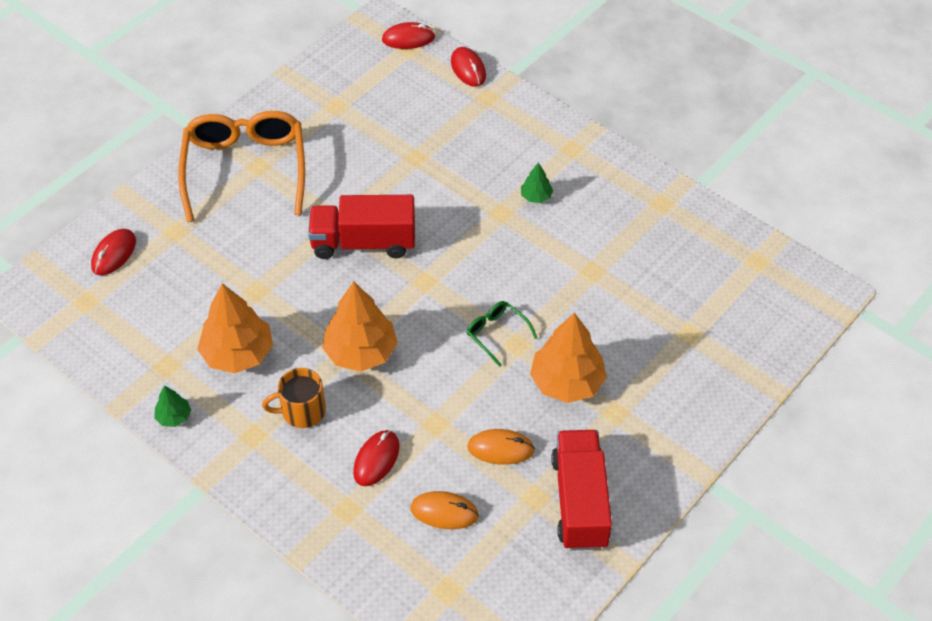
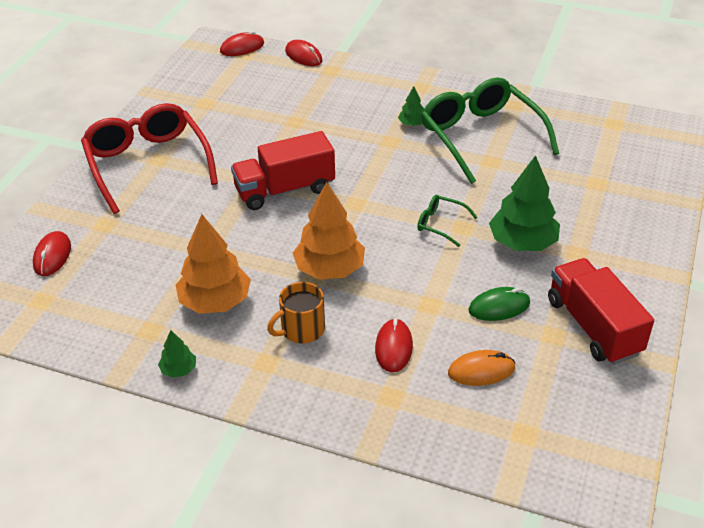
camera: 20 degrees left, 10 degrees down
orange glasses [178,111,305,222] -> red glasses [81,103,218,214]
orange mouse [467,429,535,465] -> green mouse [468,287,530,321]
orange tree [530,312,607,403] -> green tree [489,155,560,251]
none -> green glasses [421,77,559,184]

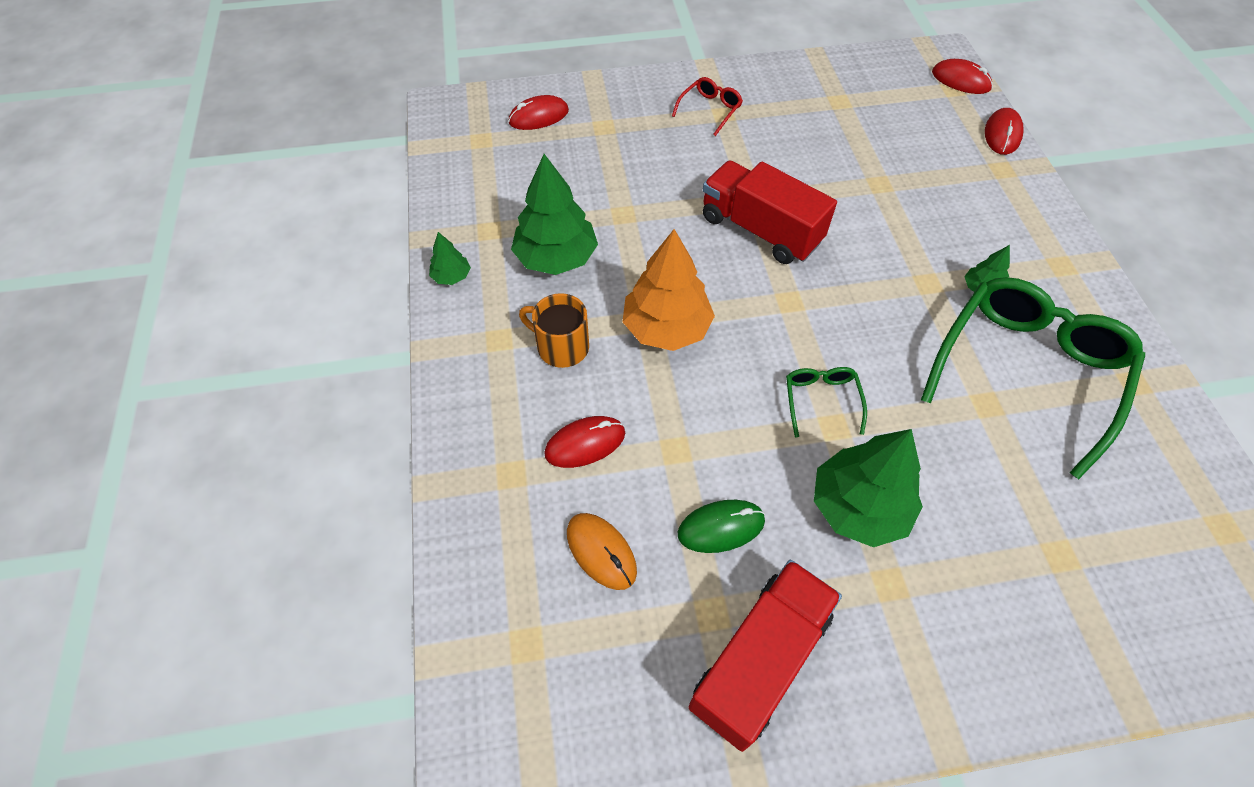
camera: 60 degrees right, 15 degrees up
red glasses [81,103,218,214] -> red glasses [672,77,743,136], size x0.43
orange tree [176,214,251,314] -> green tree [511,154,598,275]
green mouse [468,287,530,321] -> green mouse turned 60 degrees counterclockwise [678,500,765,553]

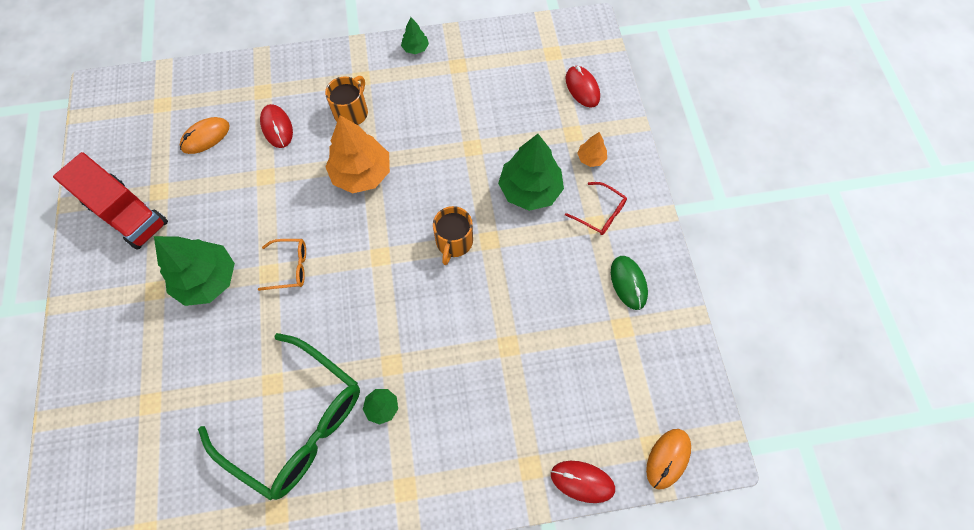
camera: 90 degrees right, 10 degrees up
green tree [511,154,598,275] -> green tree moved to [498,134,564,211]
green mouse [678,500,765,553] -> green mouse moved to [611,256,648,310]
red truck [703,160,837,264] -> orange mug [433,206,473,265]
green glasses [786,367,867,437] -> orange glasses [258,239,306,291]
red mouse [932,59,993,94] -> orange mouse [646,429,691,489]
none -> orange tree [577,132,607,167]

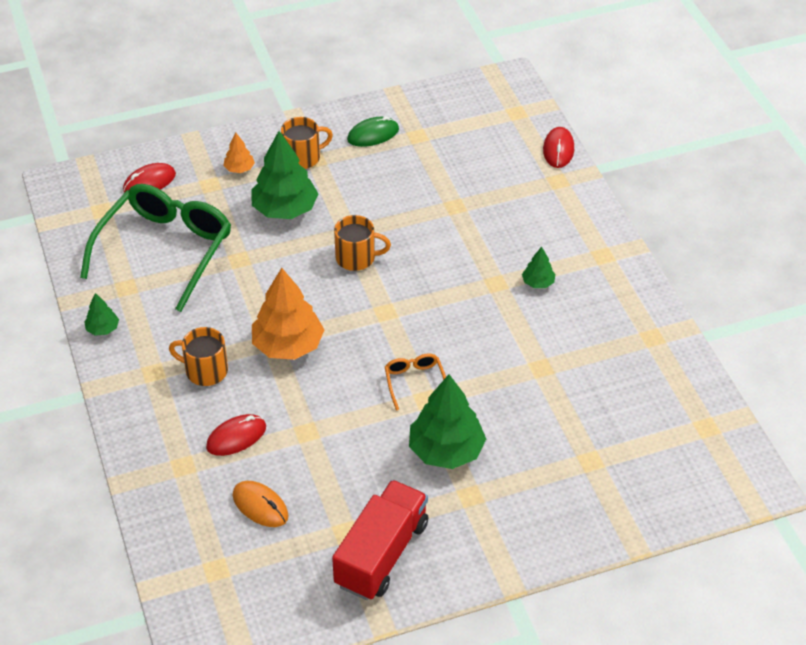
camera: 100 degrees left, 20 degrees down
green glasses [198,333,360,500] -> green glasses moved to [80,184,231,312]
red glasses [565,182,627,235] -> orange mug [281,117,333,169]
orange mouse [646,429,691,489] -> none

